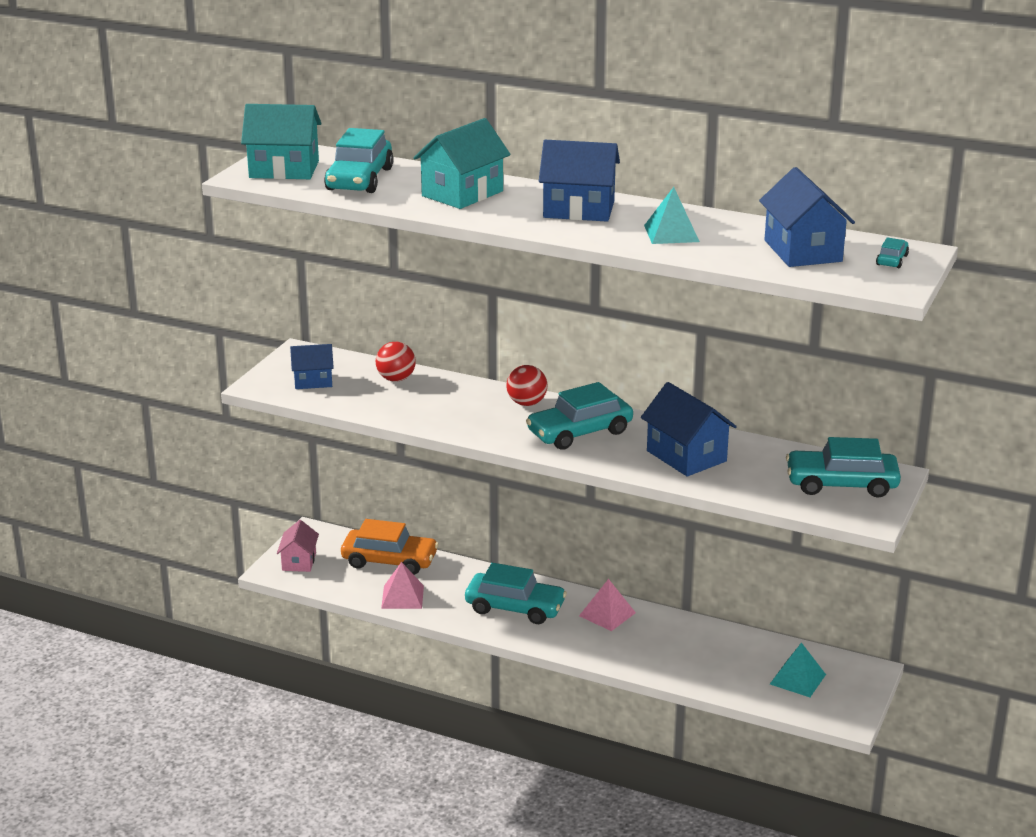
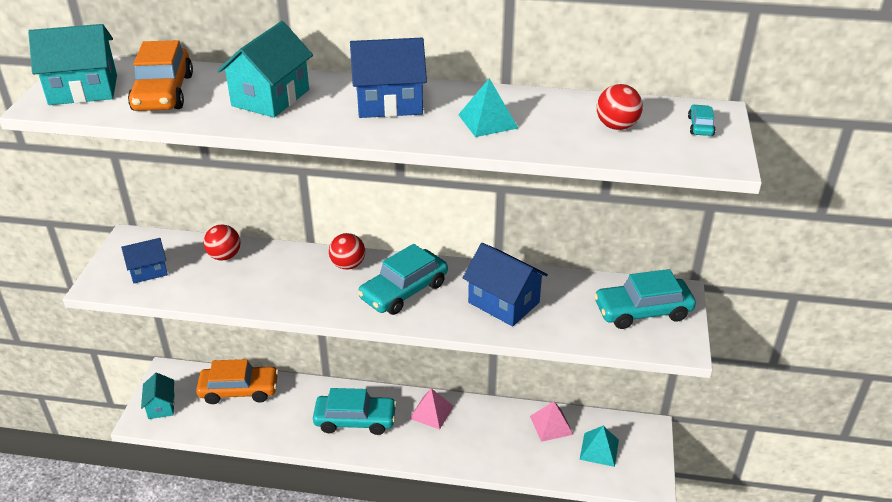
camera: 15 degrees left, 10 degrees up
pink house [277,520,319,572] -> turquoise house [141,372,175,419]
turquoise car [324,128,394,193] -> orange car [128,40,193,111]
pink pyramid [381,562,424,609] -> pink pyramid moved to [530,402,573,442]
blue house [759,167,855,267] -> red ball [597,84,643,130]

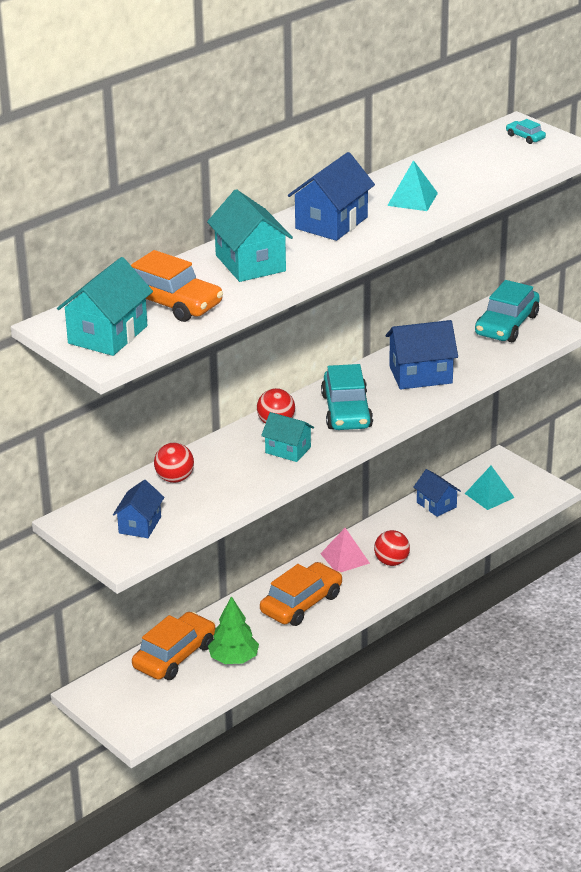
camera: 50 degrees left, 5 degrees down
turquoise house [141,372,175,419] -> turquoise house moved to [261,412,314,462]
turquoise car [313,388,397,435] -> orange car [260,562,342,626]
pink pyramid [530,402,573,442] -> blue house [414,469,461,517]
red ball [597,84,643,130] -> red ball moved to [374,530,410,566]
none -> green tree [208,596,259,664]

